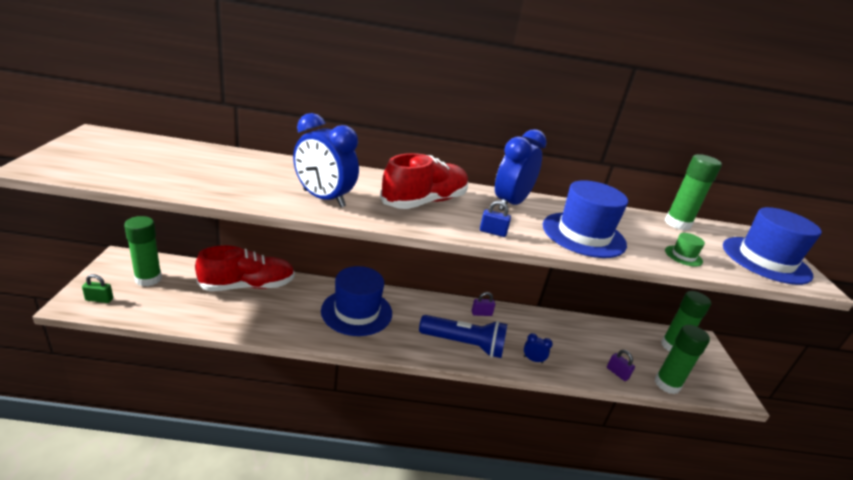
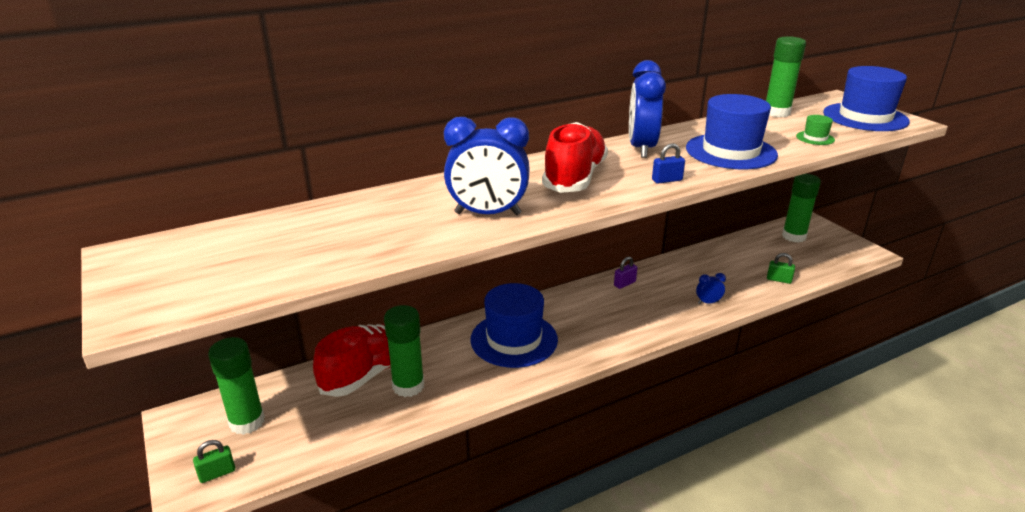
camera: 25 degrees left, 0 degrees up
blue flashlight [419,315,507,358] -> none
purple padlock [607,350,635,381] -> green padlock [767,253,795,284]
green glue stick [655,325,710,394] -> green glue stick moved to [384,305,424,397]

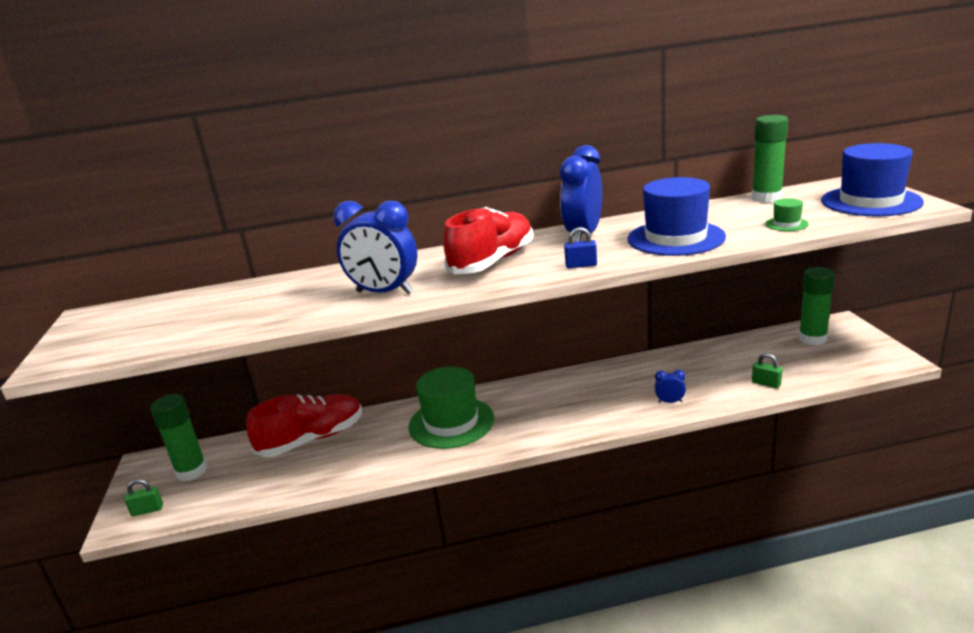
camera: 20 degrees right, 5 degrees down
green glue stick [384,305,424,397] -> none
blue hat [470,283,558,368] -> green hat [409,367,494,449]
purple padlock [614,256,637,289] -> none

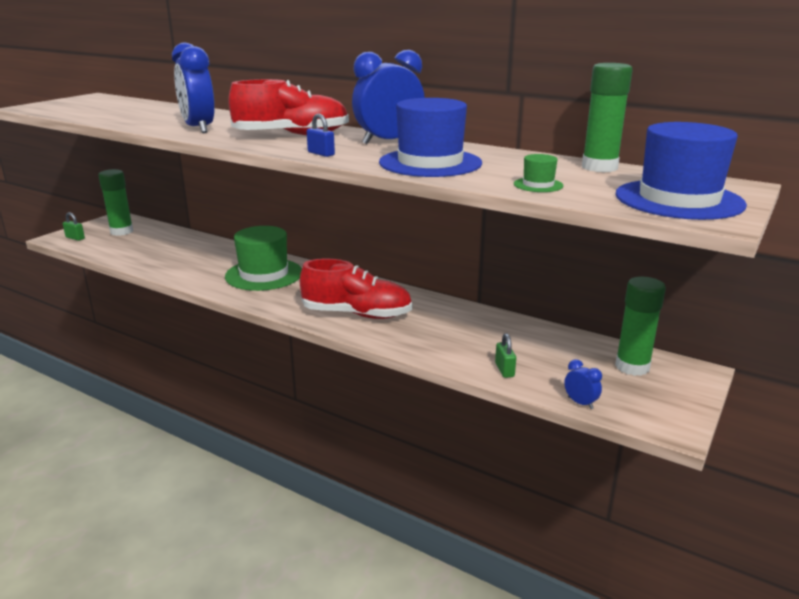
camera: 40 degrees right, 0 degrees up
red shoe [246,394,362,457] -> red shoe moved to [300,258,412,319]
blue clock [655,370,686,403] -> blue clock moved to [564,359,602,409]

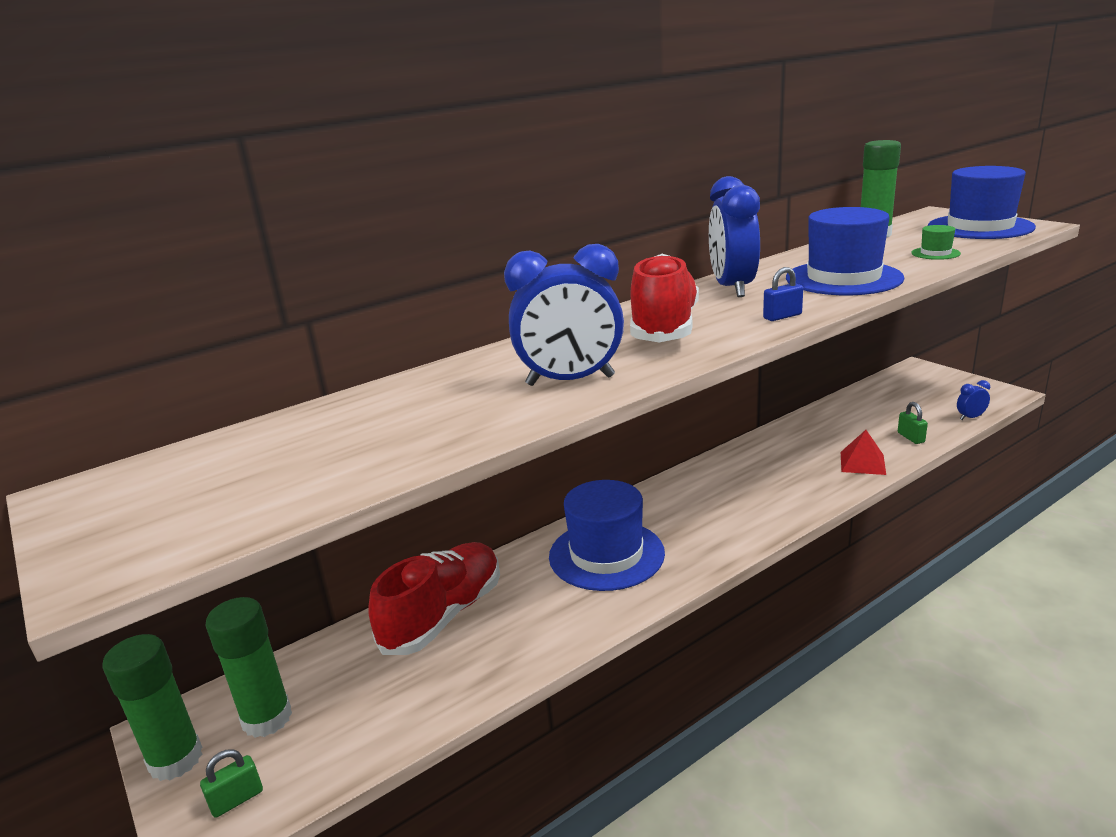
camera: 65 degrees left, 0 degrees up
green hat [225,226,302,291] -> blue hat [549,480,665,591]
red shoe [300,258,412,319] -> red shoe moved to [368,542,500,655]
green padlock [495,333,516,378] -> green padlock turned 60 degrees clockwise [898,402,928,444]
green glue stick [615,277,666,376] -> green glue stick moved to [102,634,202,781]
none -> red pyramid [841,430,886,475]

